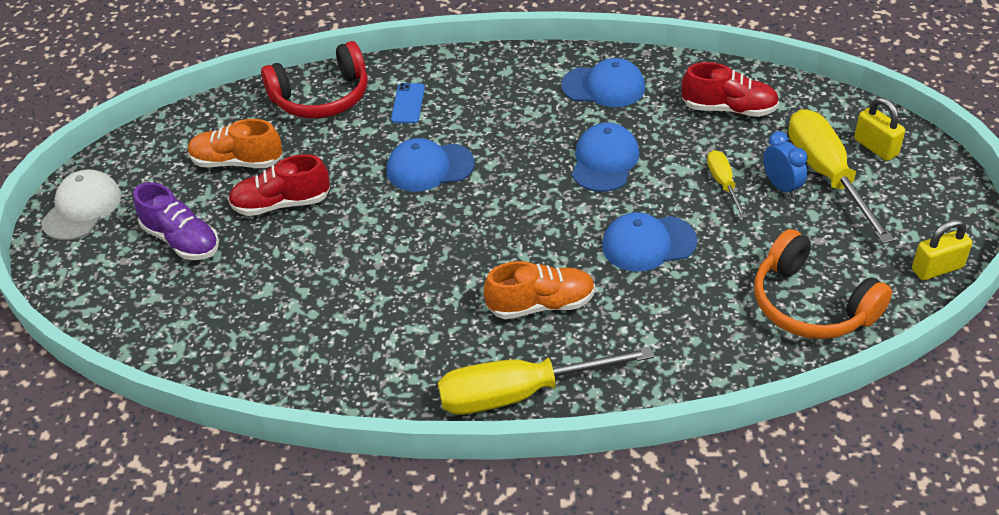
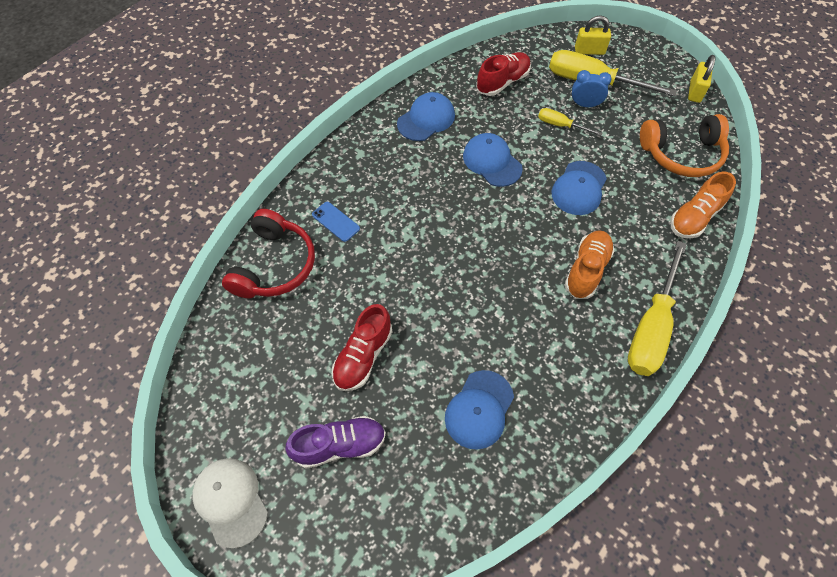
camera: 55 degrees left, 15 degrees up
orange shoe [188,119,282,168] -> orange shoe moved to [670,171,736,238]
blue cap [387,138,475,192] -> blue cap moved to [445,370,514,450]

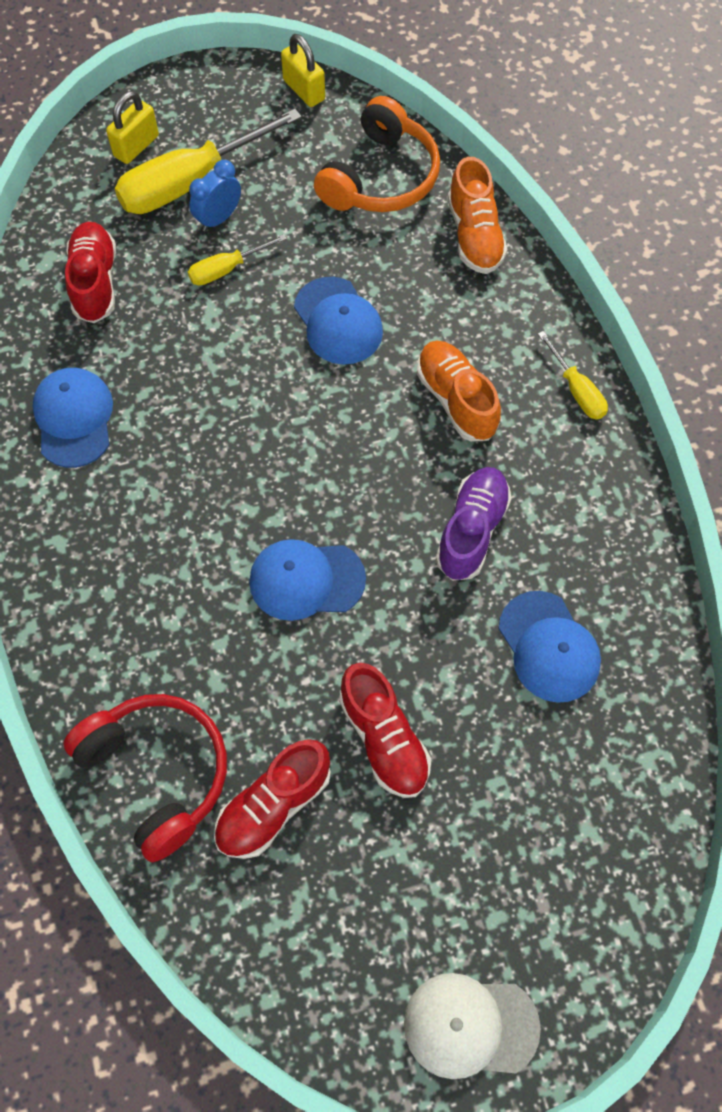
camera: 55 degrees left, 5 degrees up
purple shoe [285,416,386,469] -> purple shoe moved to [436,467,512,581]
blue phone [312,202,360,242] -> none
blue cap [463,133,523,187] -> blue cap moved to [249,539,366,621]
yellow screwdriver [628,241,687,376] -> yellow screwdriver [538,331,608,420], size x0.50
none -> red shoe [214,739,331,859]

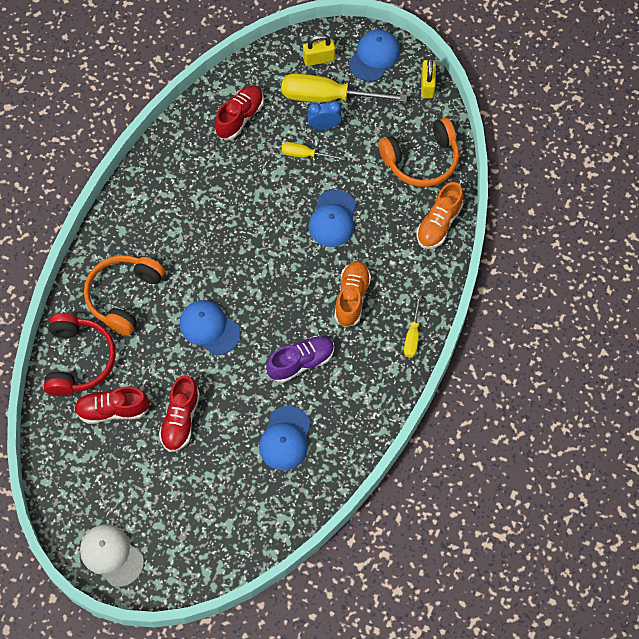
camera: 40 degrees right, 0 degrees up
blue cap [33,368,113,468] -> blue cap moved to [349,29,400,81]
none -> orange headphones [84,255,165,336]

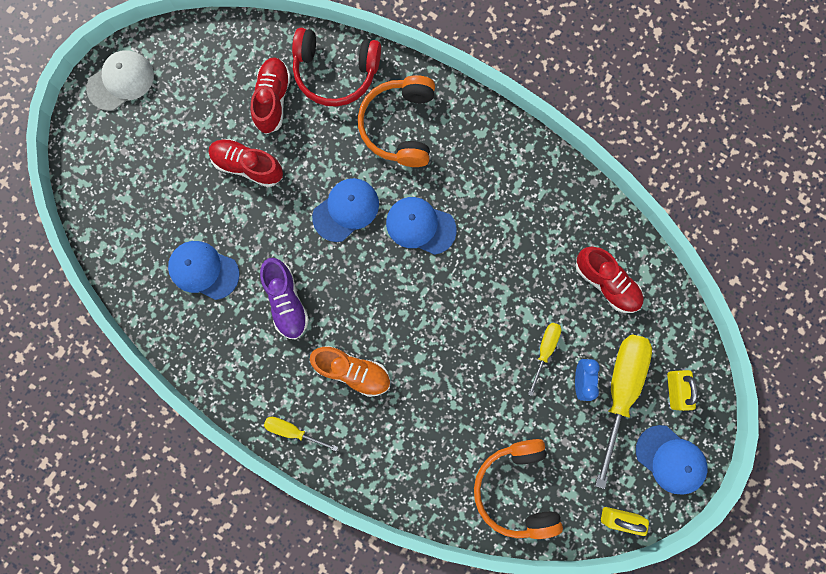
camera: 100 degrees right, 15 degrees up
orange headphones [84,255,165,336] -> orange headphones turned 120 degrees counterclockwise [358,75,435,167]
blue cap [309,190,356,247] -> blue cap moved to [386,197,457,255]
orange shoe [417,182,463,249] -> none

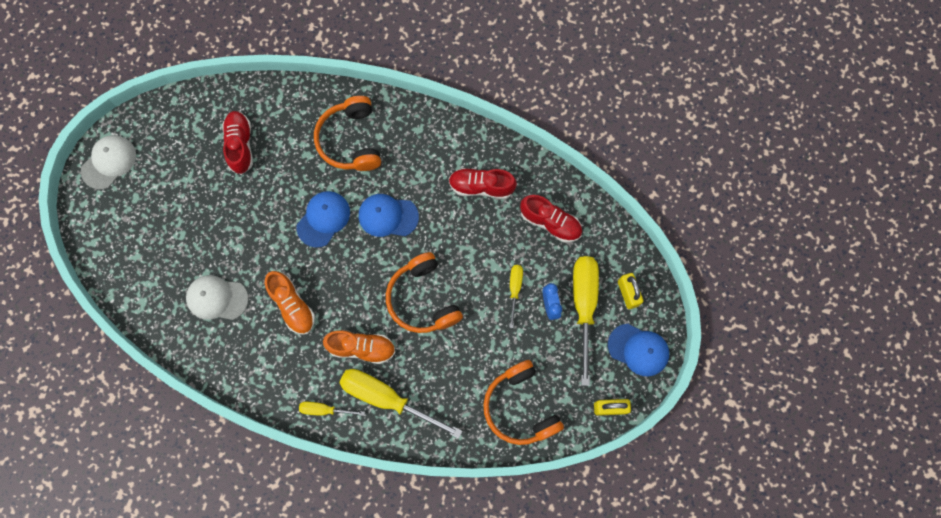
camera: 15 degrees left, 5 degrees down
blue cap [168,241,240,300] -> white cap [186,275,249,320]
red shoe [208,139,283,187] -> red shoe moved to [449,168,517,199]
purple shoe [260,258,309,340] -> orange shoe [265,271,315,335]
red headphones [292,28,381,107] -> none
none -> yellow screwdriver [339,369,463,439]
none -> orange headphones [386,252,463,333]

